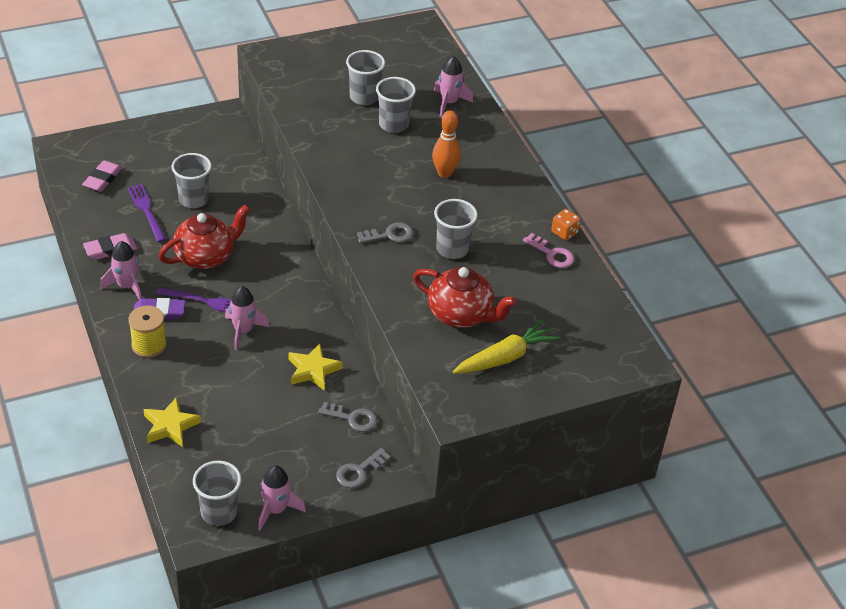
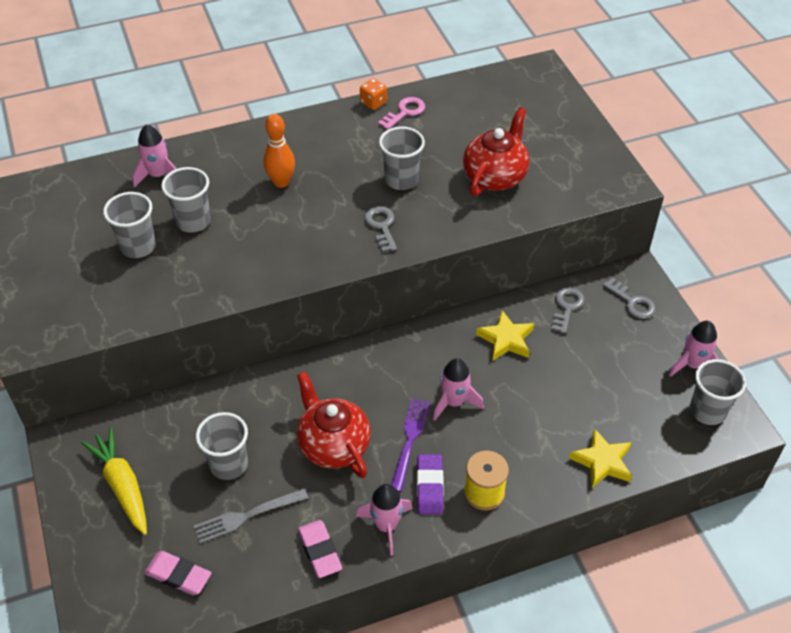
camera: 85 degrees left, 5 degrees up
purple fork [127,184,166,242] -> grey fork [194,488,308,544]
yellow carrot [453,320,559,373] -> yellow carrot moved to [81,428,147,535]

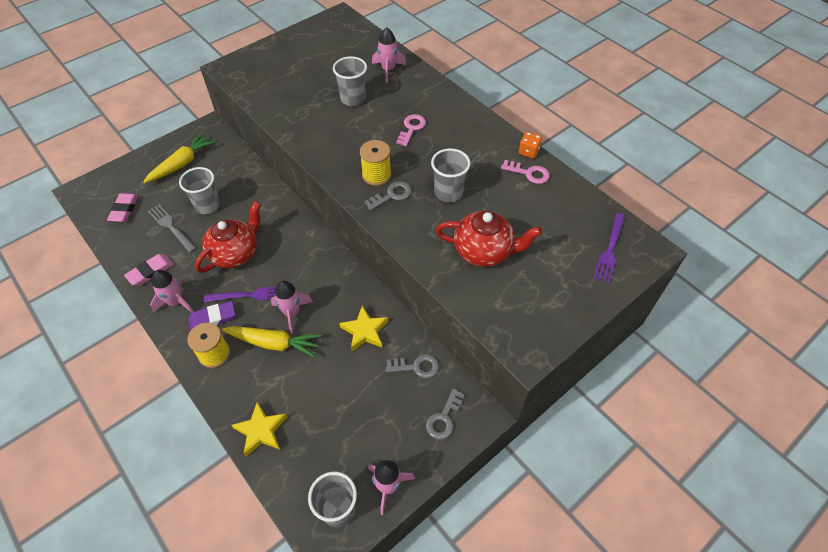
camera: 70 degrees right, 5 degrees up
grey cup [103,192,156,258] -> none
orange bowling pin [263,114,295,188] -> pink key [396,114,426,146]
none -> yellow carrot [222,326,322,358]
none -> yellow spool [360,140,391,186]
none -> purple fork [593,213,625,284]

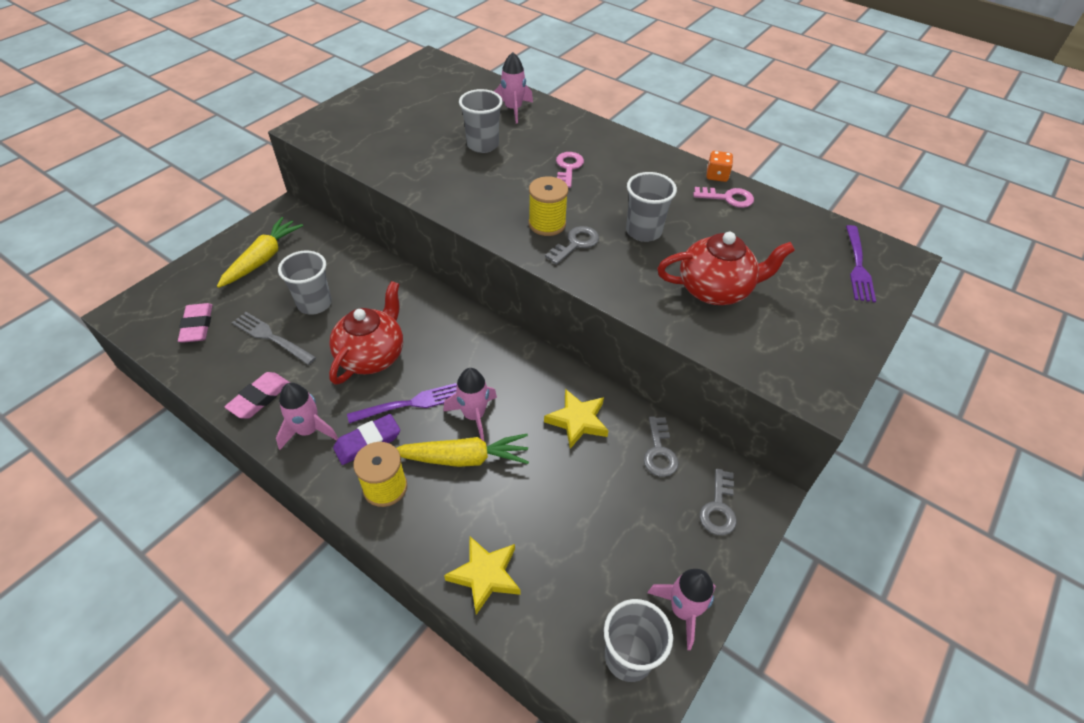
camera: 15 degrees left, 5 degrees down
grey key [386,354,439,378] -> grey key turned 105 degrees clockwise [644,416,679,477]

